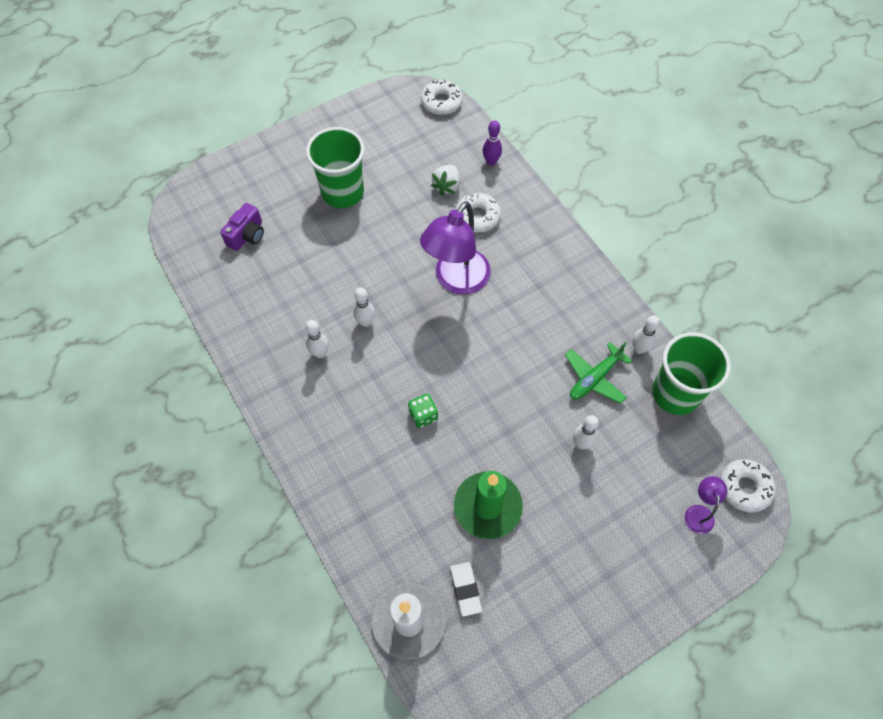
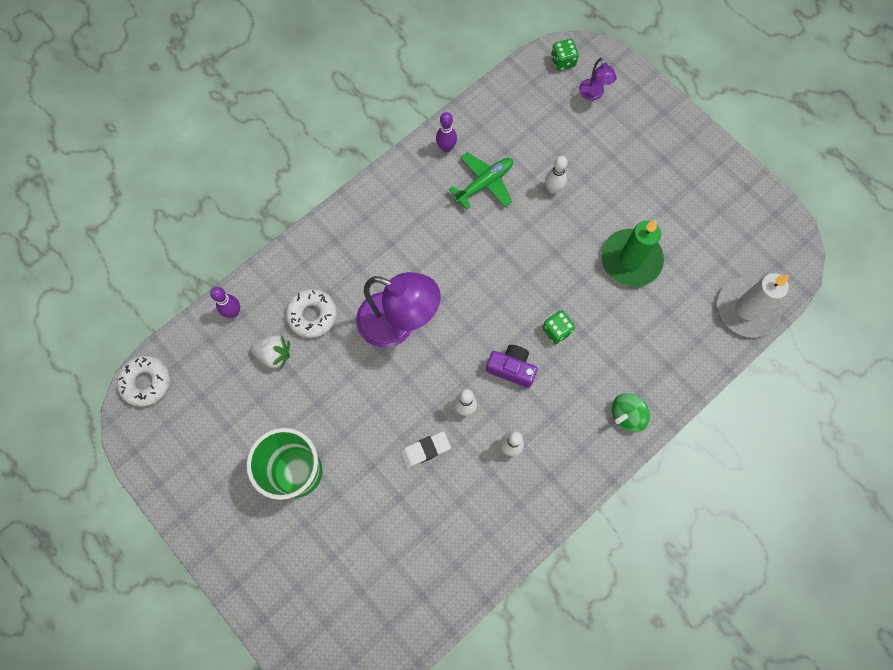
camera: 100 degrees left, 10 degrees up
purple camera [220,203,264,251] -> purple camera moved to [486,345,538,388]
white eraser [450,562,482,617] -> white eraser moved to [400,431,451,468]
green plane [565,342,632,404] -> green plane turned 75 degrees counterclockwise [449,152,513,210]
white bowling pin [632,315,660,354] -> purple bowling pin [436,112,457,153]
green cup [652,332,731,415] -> none
purple lamp [685,476,727,534] -> purple lamp turned 105 degrees counterclockwise [579,58,617,100]
white donut [720,459,776,513] -> green dice [551,39,579,71]
none -> green spinning top [612,393,650,433]

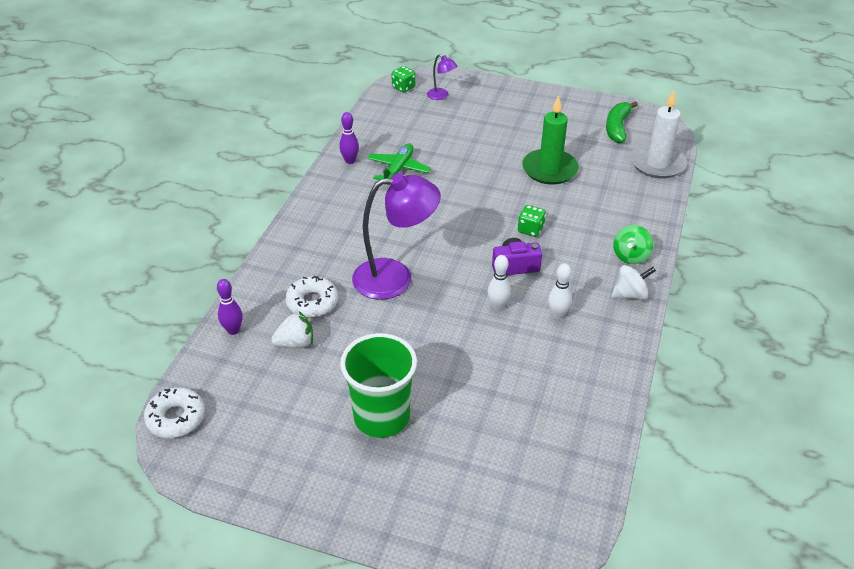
camera: 30 degrees left, 30 degrees down
white eraser [400,431,451,468] -> none
white bowling pin [545,156,568,194] -> none
none -> green banana [606,101,638,143]
none -> white spinning top [612,265,656,300]

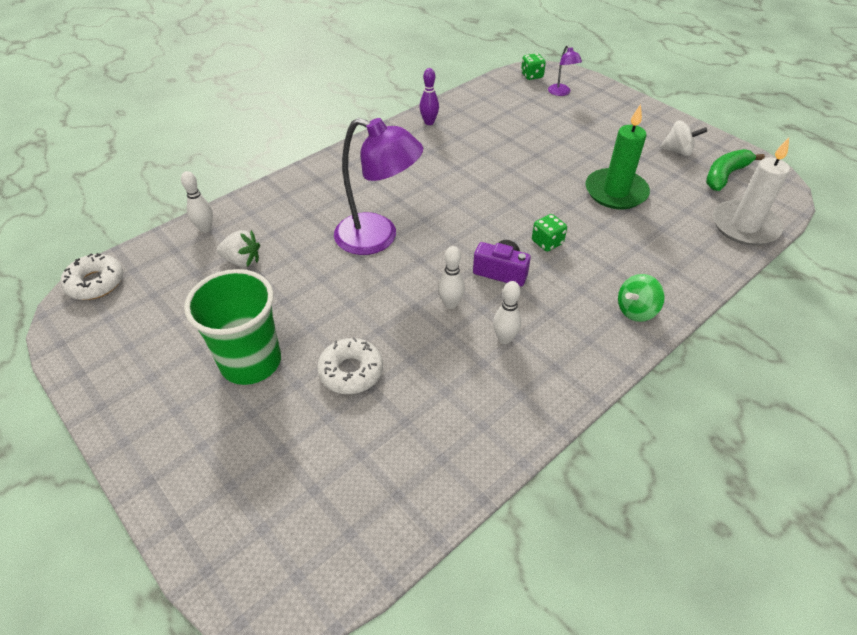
camera: 30 degrees right, 5 degrees up
purple bowling pin [217,279,243,335] -> white bowling pin [181,171,213,233]
white donut [285,276,338,318] -> white donut moved to [317,337,383,394]
green plane [368,143,431,185] -> none
white spinning top [612,265,656,300] -> white spinning top moved to [660,120,707,156]

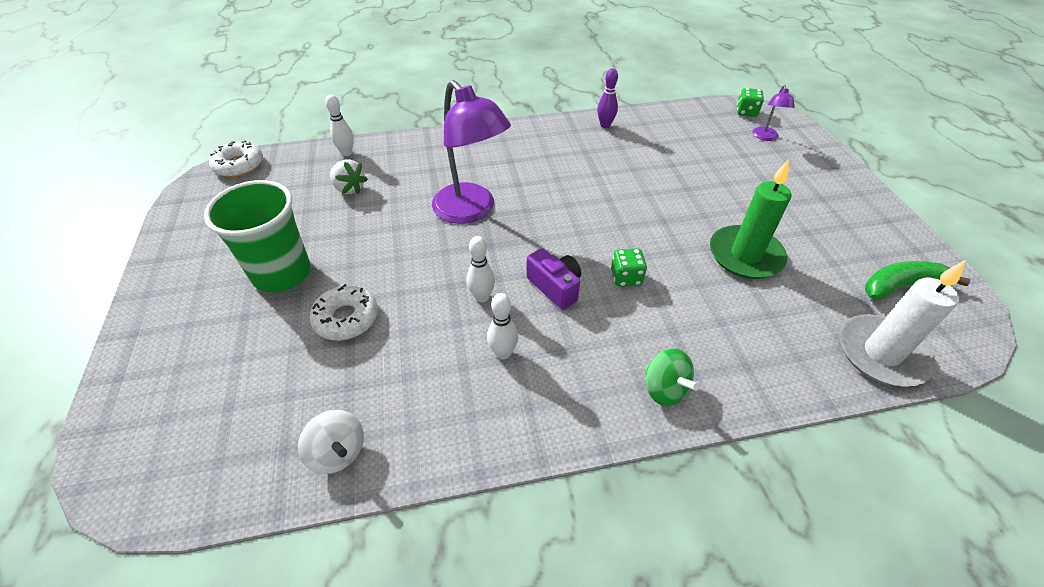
camera: 30 degrees right, 0 degrees up
green spinning top [618,274,665,322] -> green spinning top turned 120 degrees counterclockwise [645,348,699,406]
white spinning top [660,120,707,156] -> white spinning top moved to [298,410,364,474]

